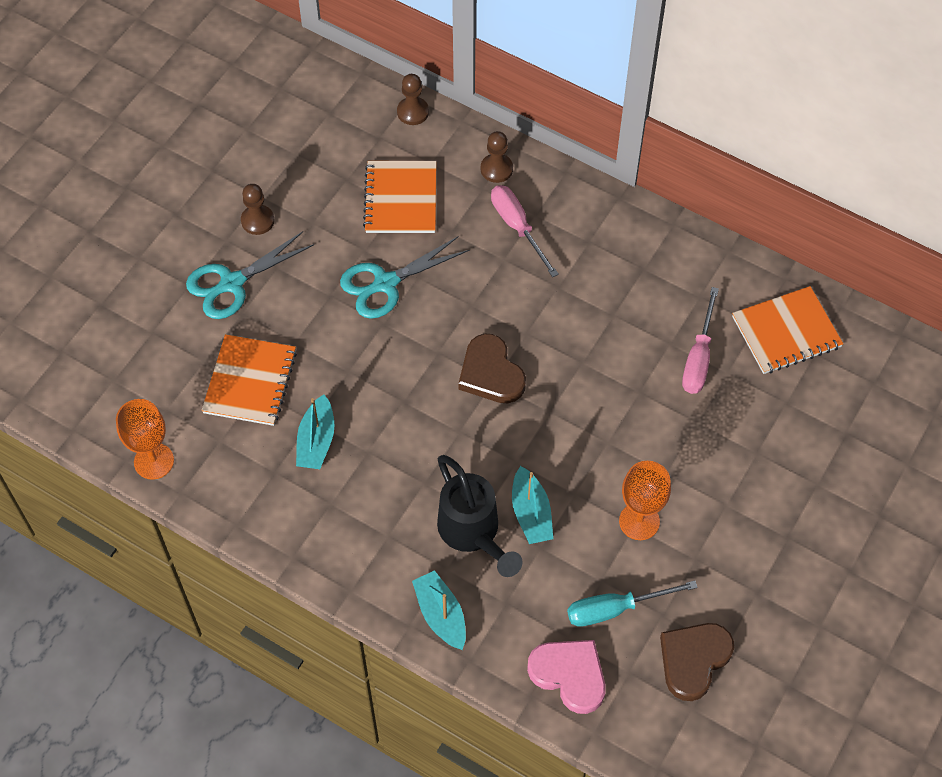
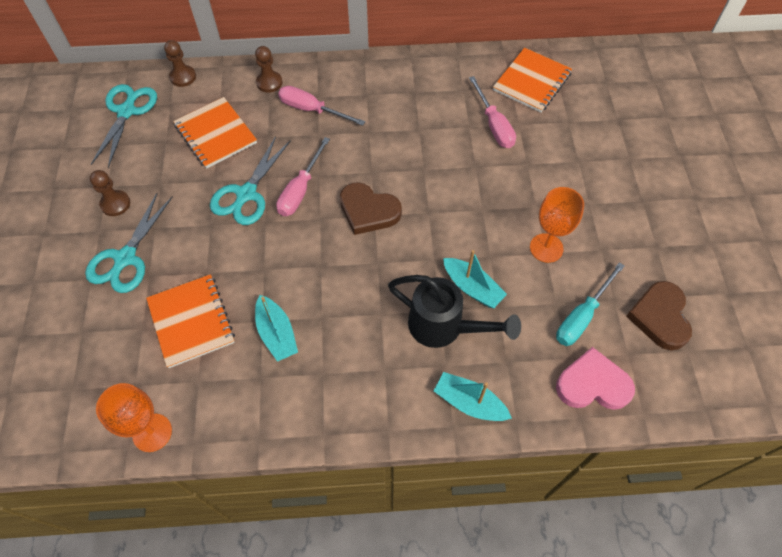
camera: 35 degrees left, 0 degrees up
none -> turquoise scissors [91,84,157,168]
none -> pink screwdriver [276,137,330,216]

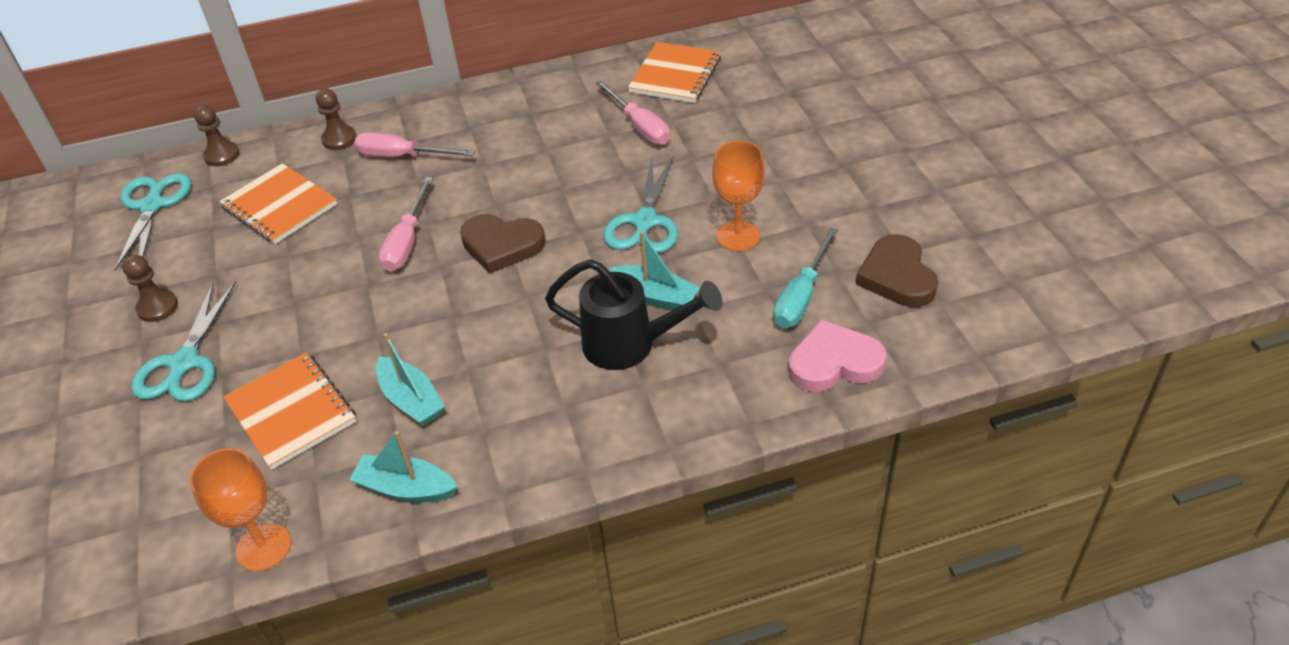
camera: 10 degrees left, 15 degrees down
turquoise scissors [210,136,291,225] -> turquoise scissors moved to [603,155,678,253]
turquoise boat [434,372,512,421] -> turquoise boat moved to [349,431,457,502]

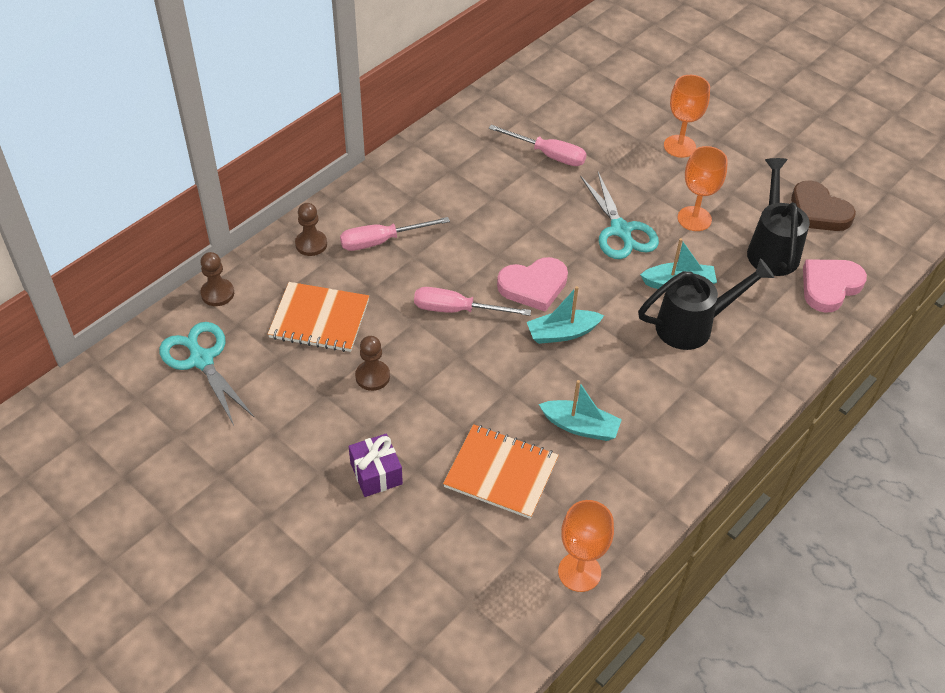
camera: 35 degrees left, 5 degrees up
brown pawn [122,255,178,322] -> brown pawn moved to [355,336,390,391]
turquoise scissors [131,281,236,402] -> purple gift [349,433,403,497]
turquoise boat [349,431,457,502] -> turquoise boat moved to [527,286,604,344]
pink screwdriver [379,177,433,272] -> pink screwdriver turned 120 degrees clockwise [414,287,531,316]
brown heart [460,214,546,274] -> pink heart [497,257,568,312]
orange notebook [628,42,721,103] -> none
turquoise screwdriver [773,228,838,328] -> black watering can [747,158,810,276]
none -> orange goblet [664,75,710,158]

